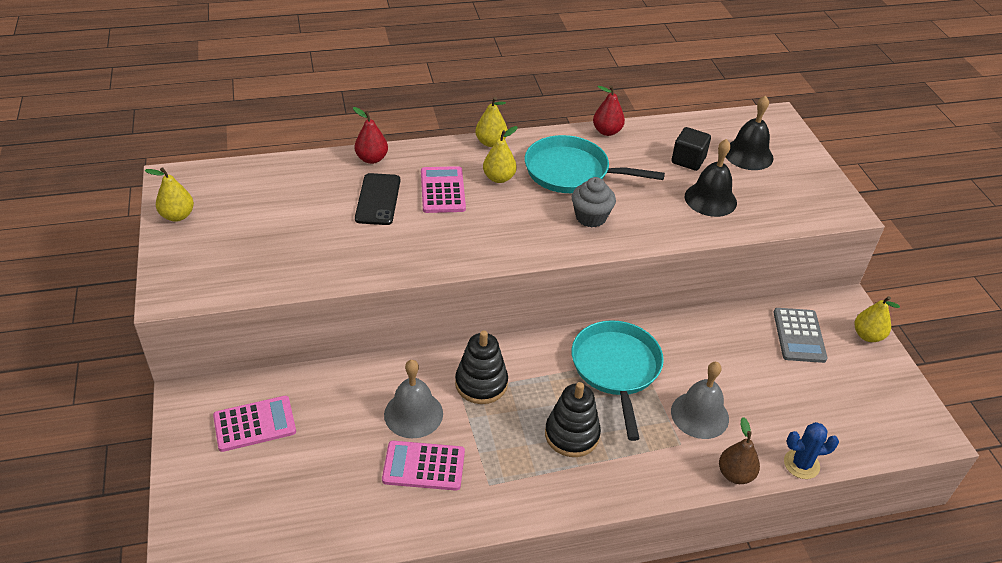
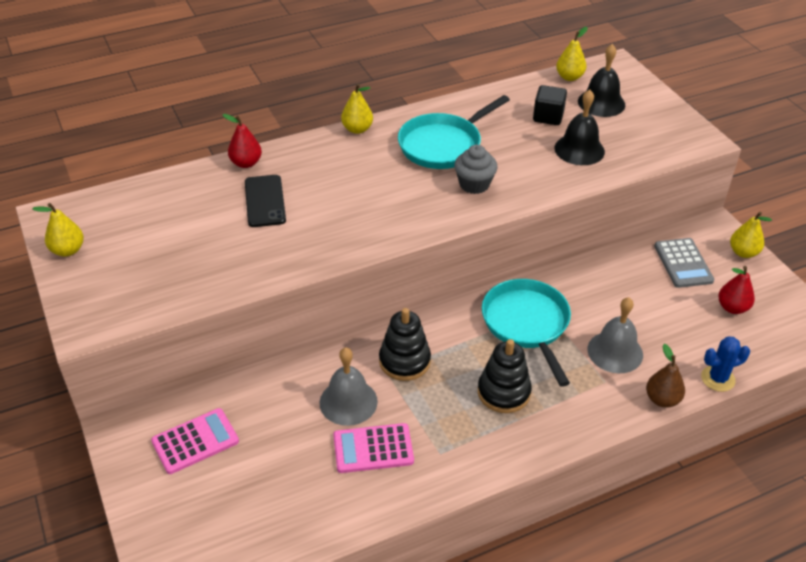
camera: 10 degrees left, 0 degrees up
pink calculator [421,166,466,213] -> none
yellow pear [483,126,518,183] -> yellow pear moved to [556,27,588,81]
turquoise pan [525,135,665,193] -> turquoise pan turned 45 degrees counterclockwise [398,95,510,169]
red pear [593,86,625,136] -> red pear moved to [718,266,755,314]

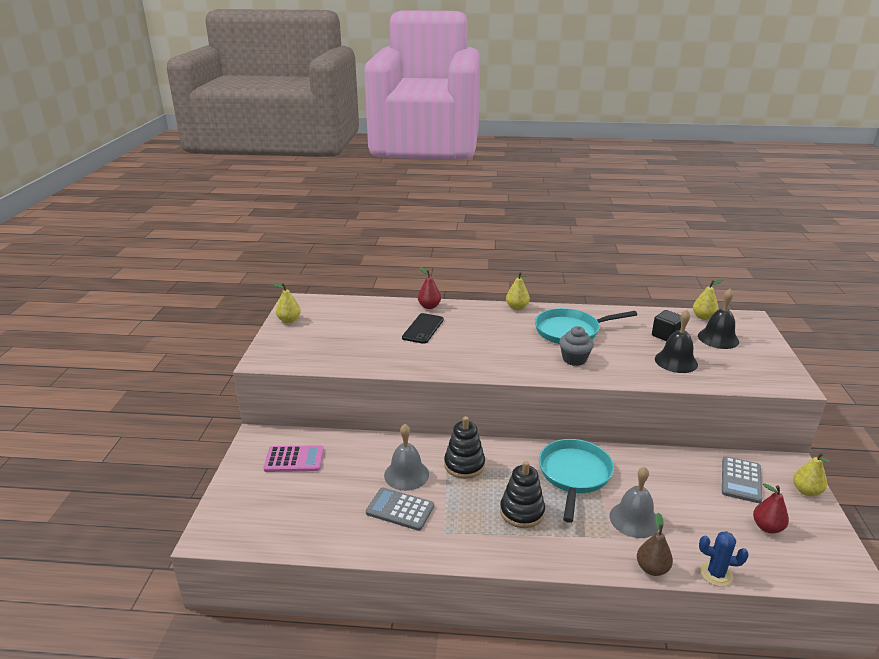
camera: 30 degrees right, 15 degrees down
pink calculator [333,423,414,473] -> grey calculator [366,487,434,531]

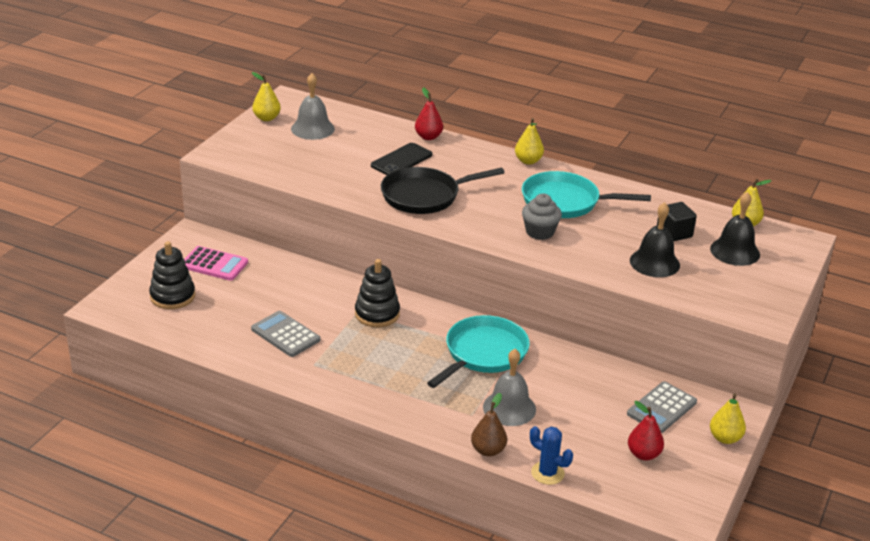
camera: 20 degrees right, 5 degrees up
grey bell [384,424,429,491] -> grey bell moved to [291,73,335,140]
black stacking toy [500,461,545,528] -> black stacking toy moved to [149,241,195,309]
none -> black pan [381,167,505,214]

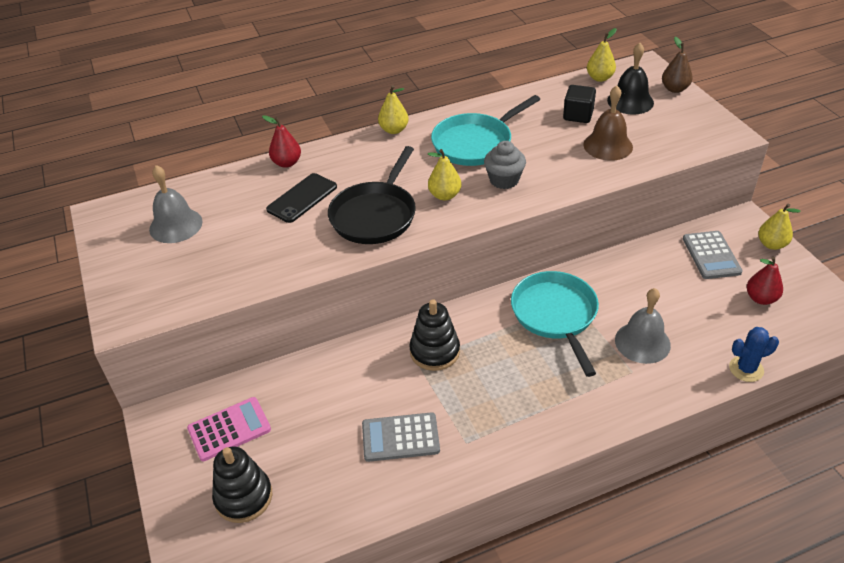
camera: 45 degrees left, 10 degrees up
yellow pear [252,72,281,121] -> yellow pear moved to [428,149,461,200]
black phone [371,143,432,175] -> black phone turned 45 degrees clockwise [266,173,337,223]
brown pear [471,393,507,456] -> brown pear moved to [662,37,693,93]
black bell [630,202,680,277] -> brown bell [583,85,633,161]

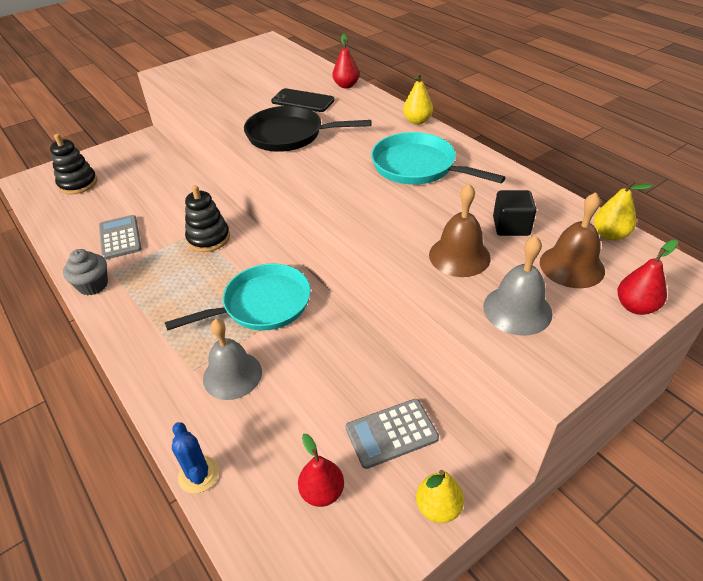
camera: 75 degrees right, 0 degrees up
grey bell [149,165,203,243] -> grey bell moved to [483,236,552,336]
pink calculator [187,397,271,461] -> none
yellow pear [428,149,461,200] -> none
grey cupcake [484,141,526,189] -> grey cupcake moved to [63,249,108,296]
black bell [607,43,654,115] -> brown bell [540,192,605,288]
brown pear [662,37,693,93] -> red pear [618,240,678,315]

